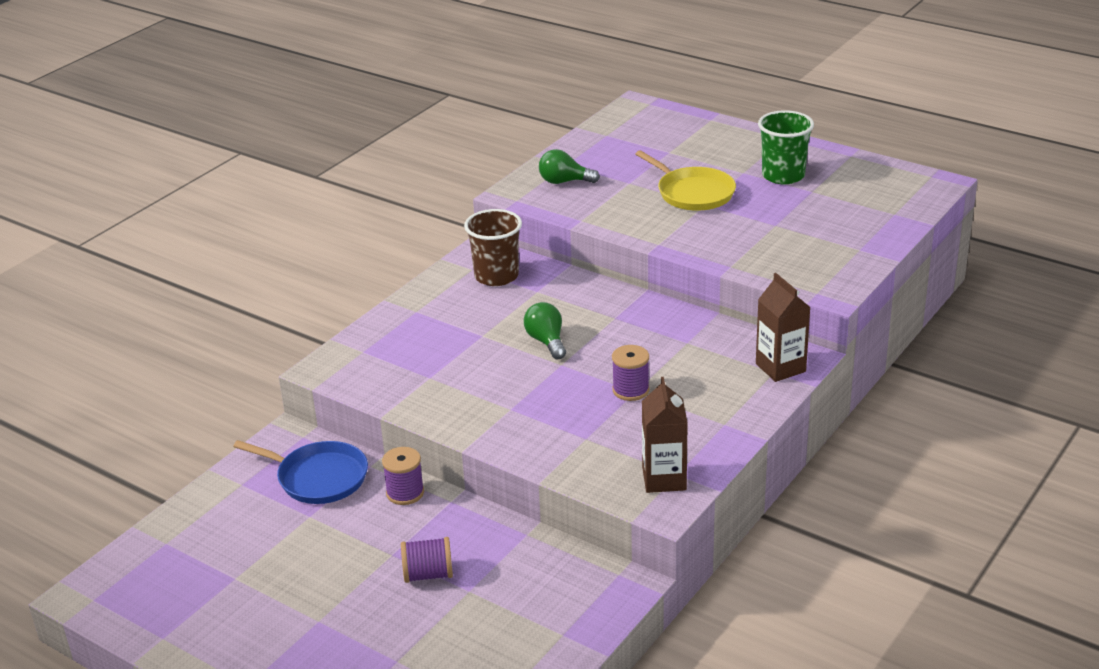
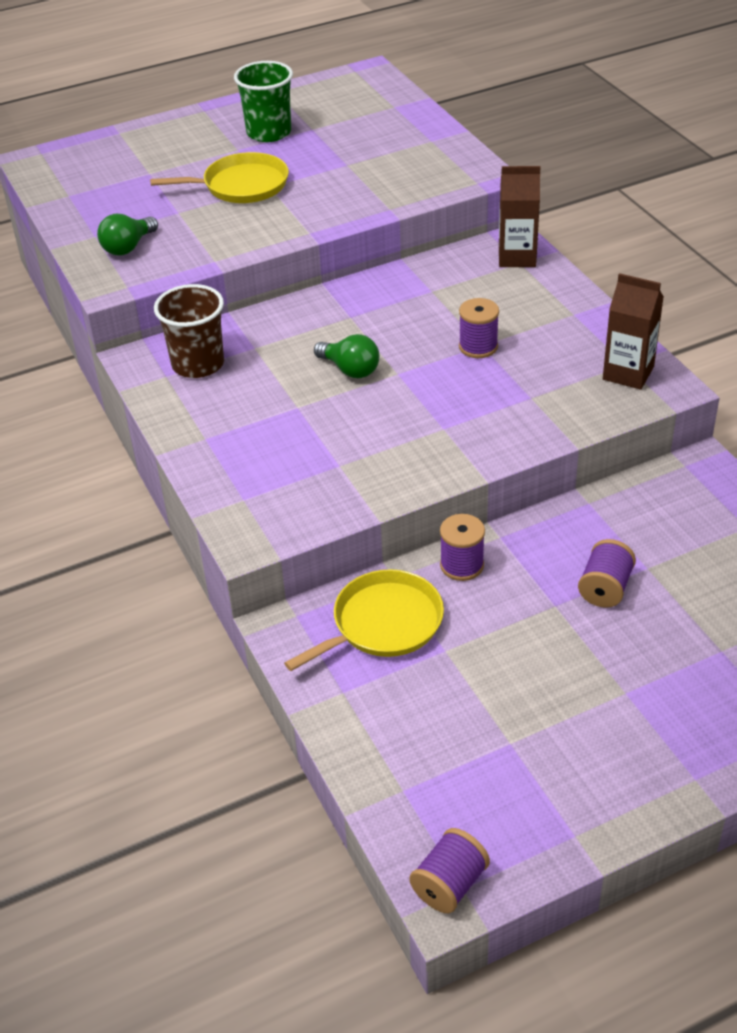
camera: 60 degrees left, 10 degrees up
blue pan [233,440,368,504] -> yellow pan [284,569,444,671]
green light bulb [524,302,566,359] -> green light bulb turned 150 degrees counterclockwise [314,334,379,378]
none -> purple spool [409,828,490,913]

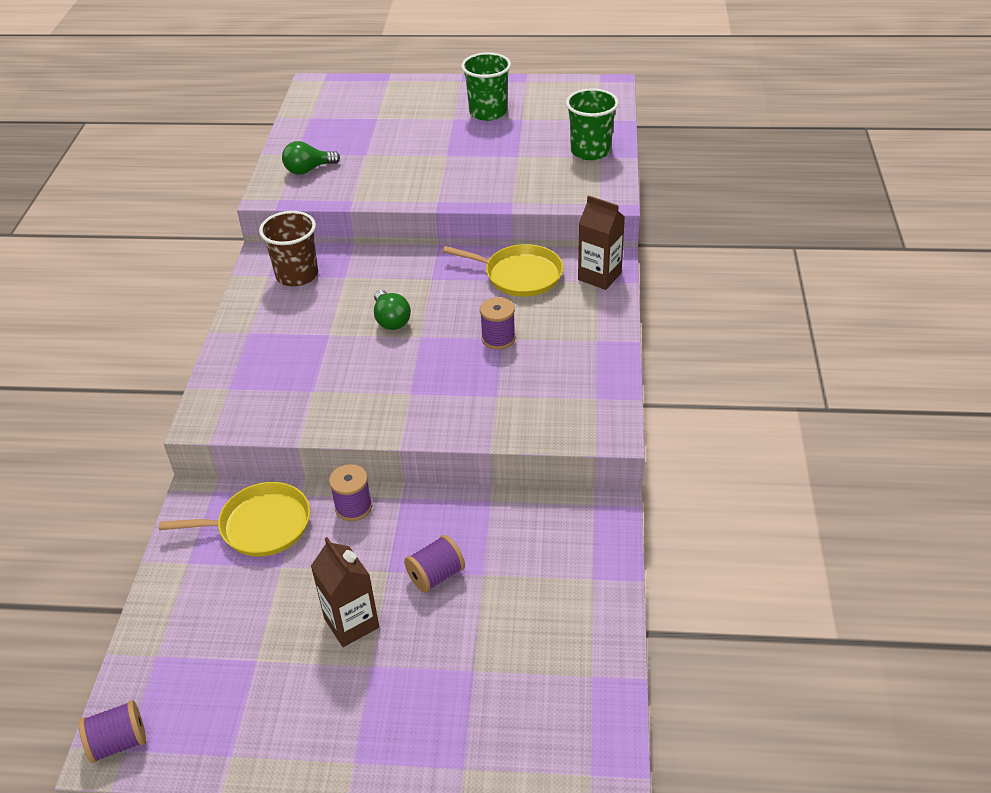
camera: 30 degrees right, 0 degrees up
yellow pan [150,152,289,203] -> yellow pan moved to [442,244,563,297]
brown carton [603,273,664,390] -> brown carton moved to [311,537,379,647]
none -> green cup [566,88,619,160]

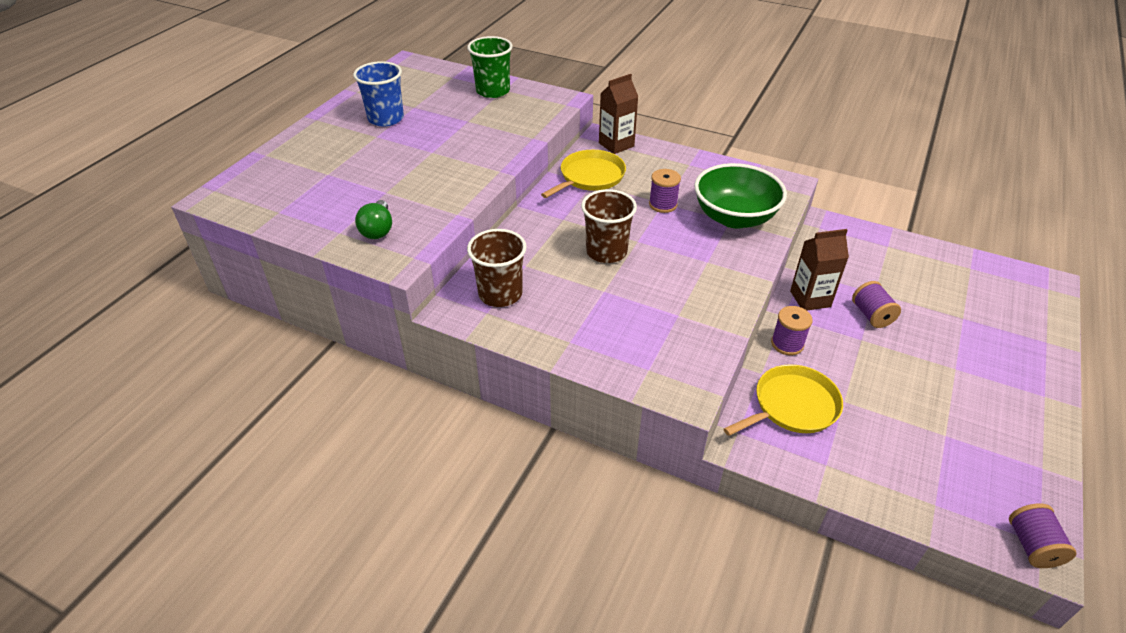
camera: 70 degrees left, 0 degrees up
yellow pan [159,482,310,557] -> yellow pan turned 45 degrees clockwise [723,364,843,436]
brown carton [311,537,379,647] -> brown carton moved to [790,229,849,311]
green light bulb [374,290,411,330] -> brown cup [581,189,637,263]
green cup [461,52,511,121] -> blue cup [353,61,404,126]
none -> green bowl [694,163,787,229]

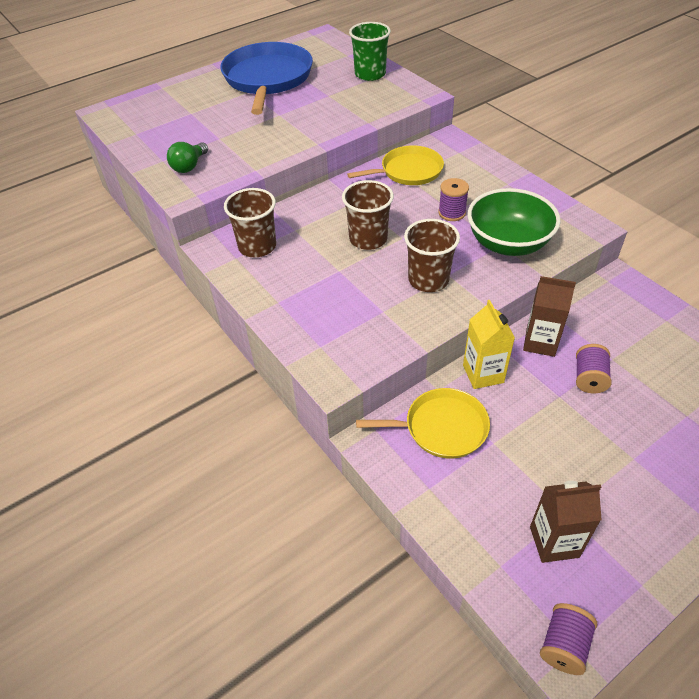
camera: 30 degrees right, 5 degrees up
blue cup [353,61,404,126] -> blue pan [220,42,313,115]
brown carton [599,74,638,154] -> brown carton moved to [530,481,601,563]
purple spool [771,306,813,355] -> yellow carton [463,300,515,389]
none -> brown cup [404,219,460,292]

